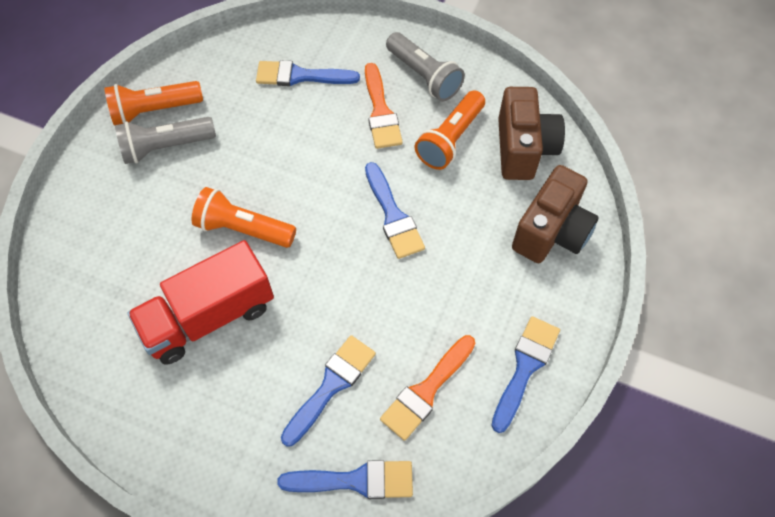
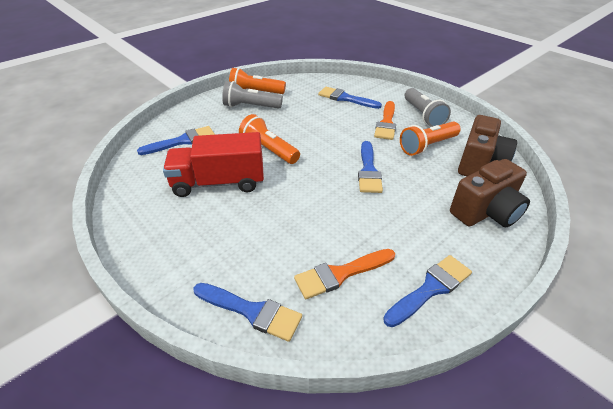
camera: 25 degrees right, 20 degrees down
blue brush [281,335,376,447] -> blue brush moved to [137,126,215,155]

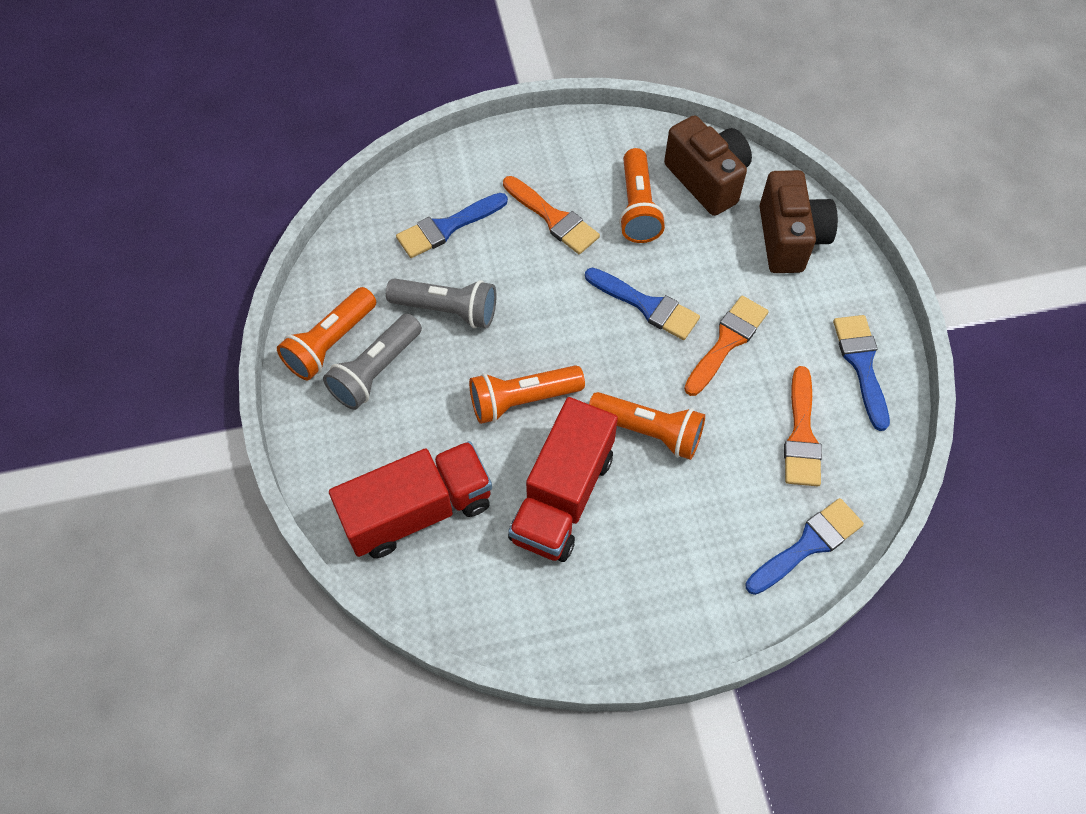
camera: 60 degrees left, 20 degrees up
blue brush [137,126,215,155] -> red truck [329,441,492,558]
grey flashlight [405,88,451,127] -> grey flashlight moved to [386,278,497,328]
none -> orange flashlight [589,392,705,460]
none -> orange brush [684,296,768,396]

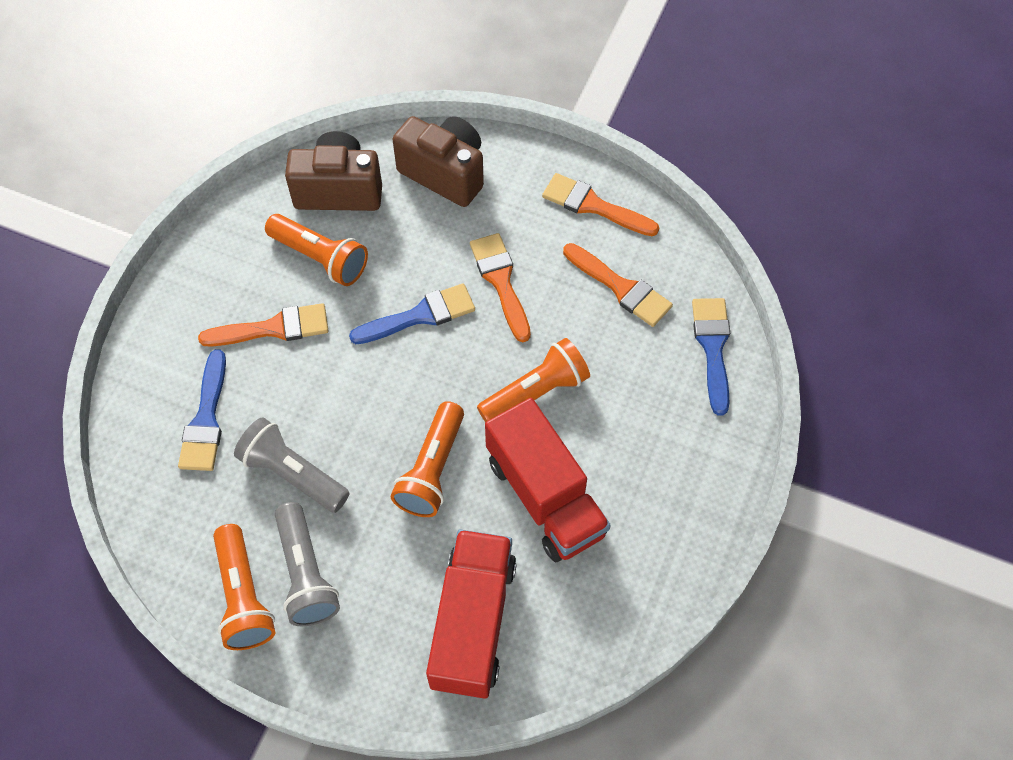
camera: 55 degrees left, 0 degrees up
grey flashlight [386,278,497,328] -> grey flashlight turned 105 degrees counterclockwise [234,417,349,513]
blue brush [833,315,890,431] -> orange brush [542,173,659,236]

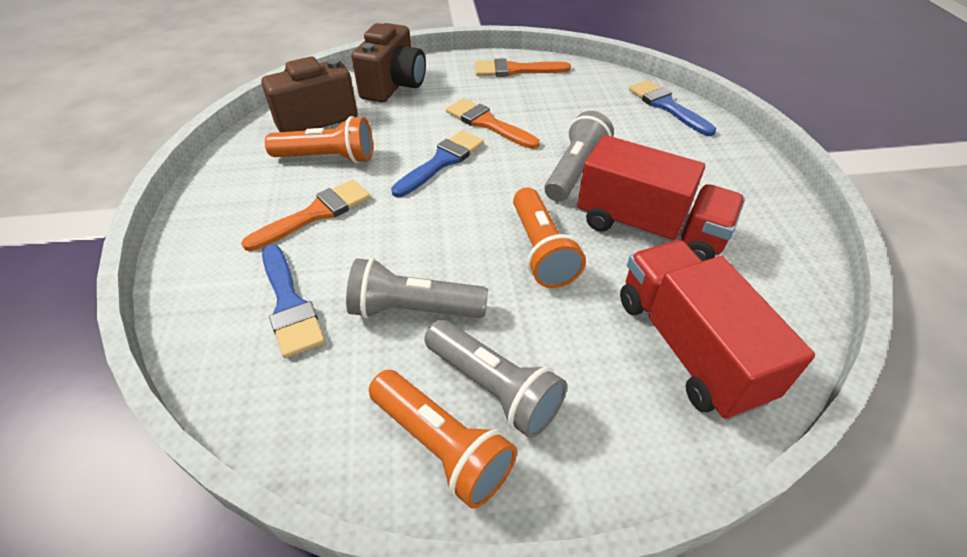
camera: 30 degrees left, 15 degrees down
brown camera [393,116,484,207] -> brown camera turned 105 degrees clockwise [352,23,426,103]
orange flashlight [477,338,590,422] -> grey flashlight [544,111,614,202]
orange brush [563,243,673,327] -> none

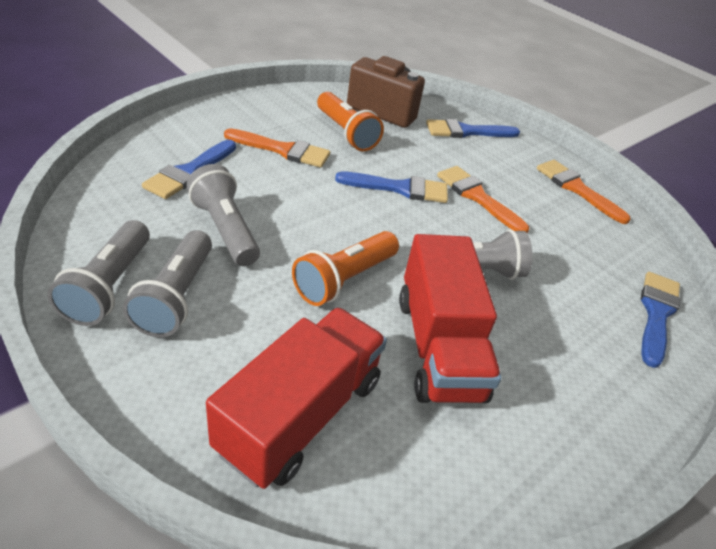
camera: 50 degrees right, 5 degrees down
brown camera [352,23,426,103] -> blue brush [426,119,520,138]
orange flashlight [369,370,517,509] -> grey flashlight [47,220,150,326]
orange brush [446,98,540,149] -> orange brush turned 45 degrees counterclockwise [437,166,529,233]

